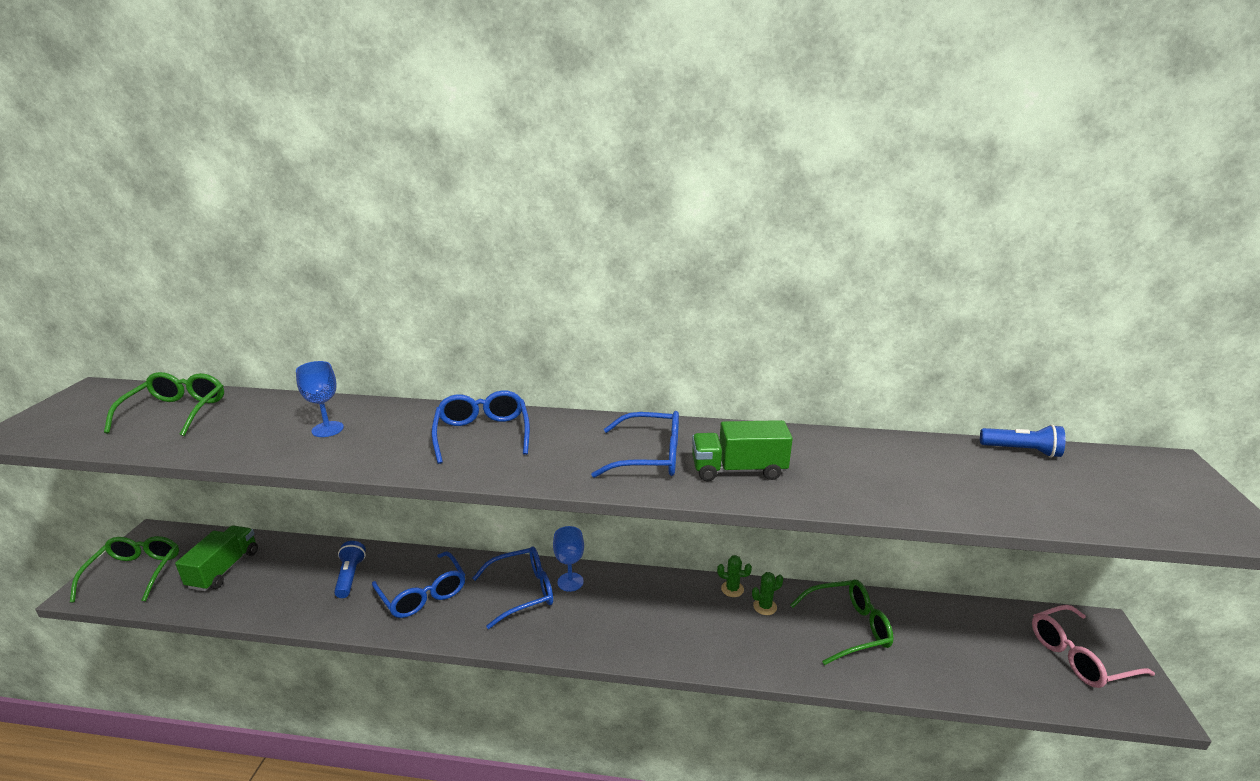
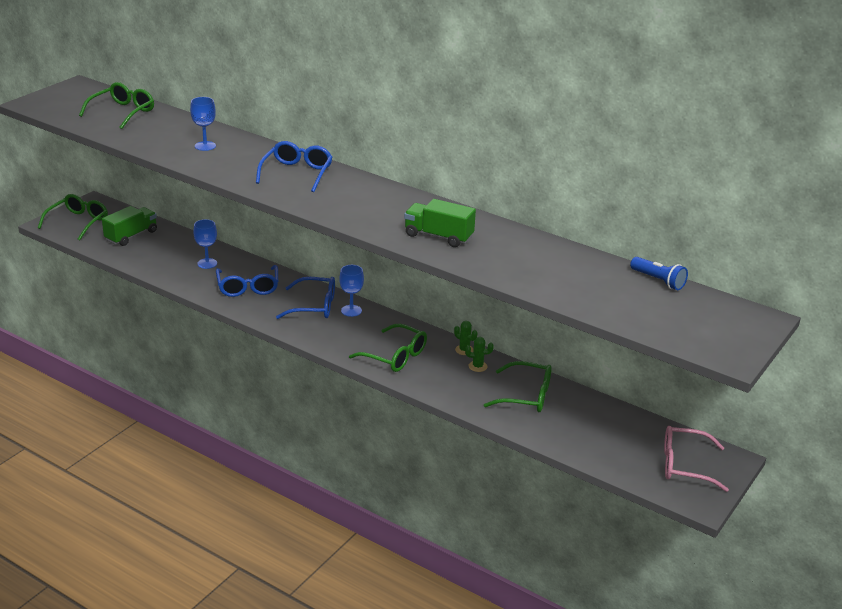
camera: 25 degrees right, 5 degrees up
blue flashlight [334,541,366,598] -> blue goblet [194,219,217,269]
blue glasses [591,411,679,478] -> none
none -> green glasses [349,324,427,372]

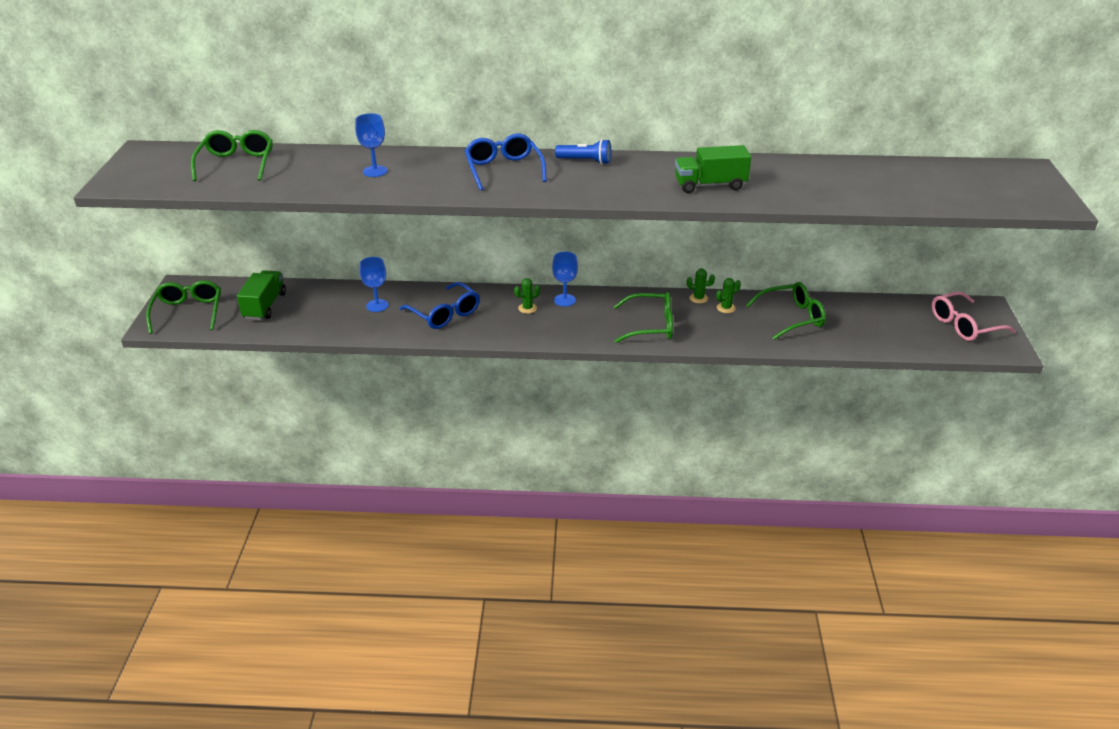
camera: 30 degrees left, 5 degrees up
blue glasses [276,277,335,319] -> green cactus [514,278,540,314]
blue flashlight [630,257,688,290] -> blue flashlight moved to [555,139,611,164]

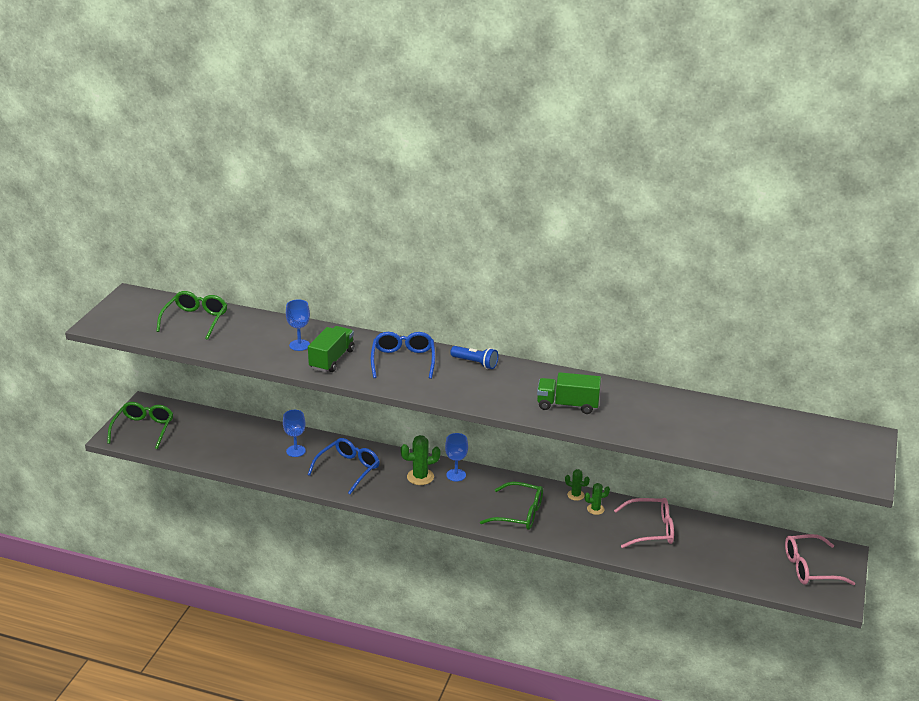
camera: 15 degrees right, 5 degrees down
green truck [237,270,286,320] -> green truck moved to [308,326,355,372]
blue glasses [399,282,480,329] -> blue glasses turned 120 degrees counterclockwise [308,438,380,494]
green cactus [514,278,540,314] -> green cactus [401,435,440,485], size x1.60
green glasses [746,282,826,340] -> pink glasses [614,498,674,548]

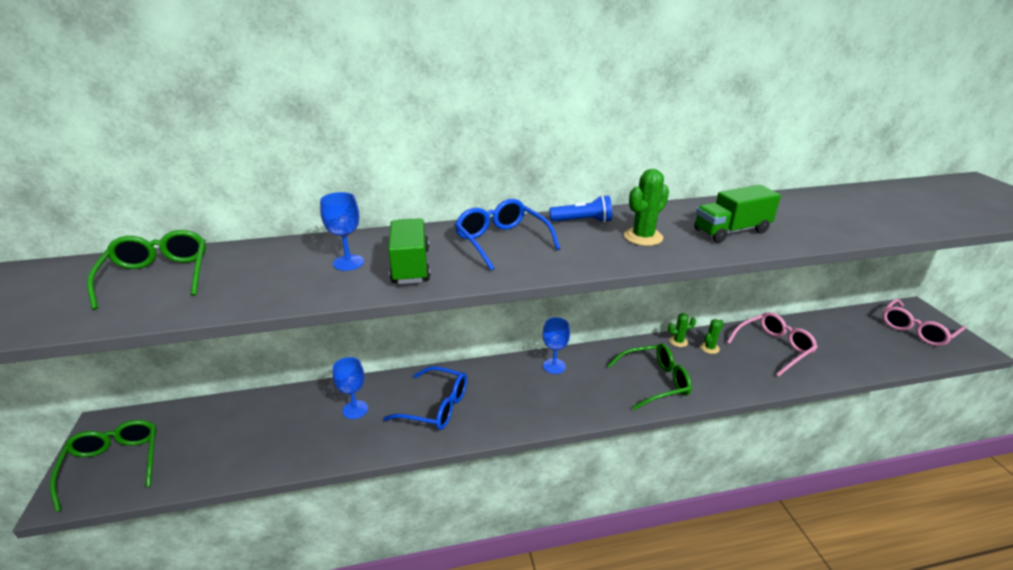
camera: 30 degrees left, 0 degrees up
blue glasses [308,438,380,494] -> blue glasses turned 105 degrees clockwise [383,366,467,430]
green cactus [401,435,440,485] -> green cactus moved to [624,169,669,246]

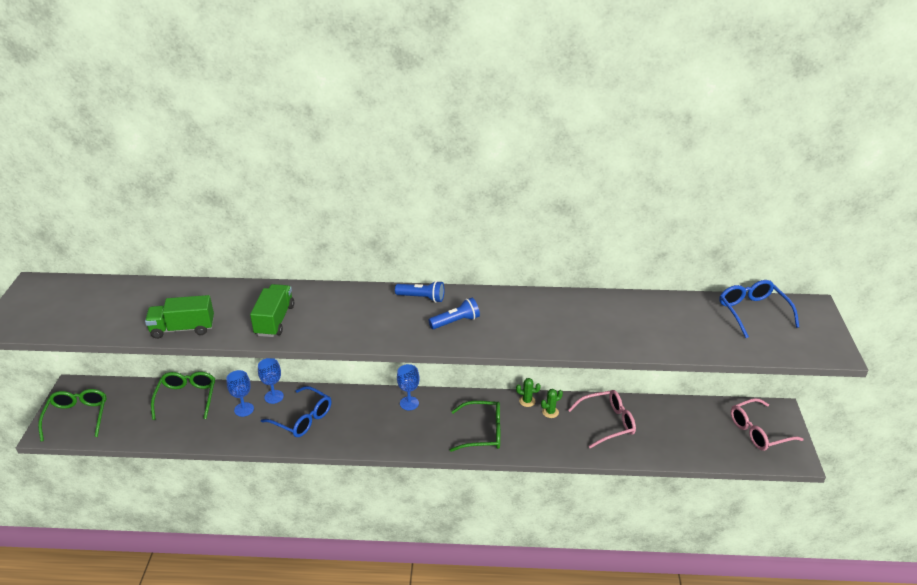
camera: 15 degrees right, 5 degrees up
green glasses [87,230,206,310] -> green glasses moved to [151,372,215,420]
blue goblet [320,192,364,271] -> blue goblet moved to [258,358,284,404]
blue glasses [455,199,560,271] -> blue glasses moved to [719,280,799,338]
green cactus [624,169,669,246] -> blue flashlight [428,298,480,329]
green truck [694,185,781,243] -> green truck moved to [145,295,214,339]

